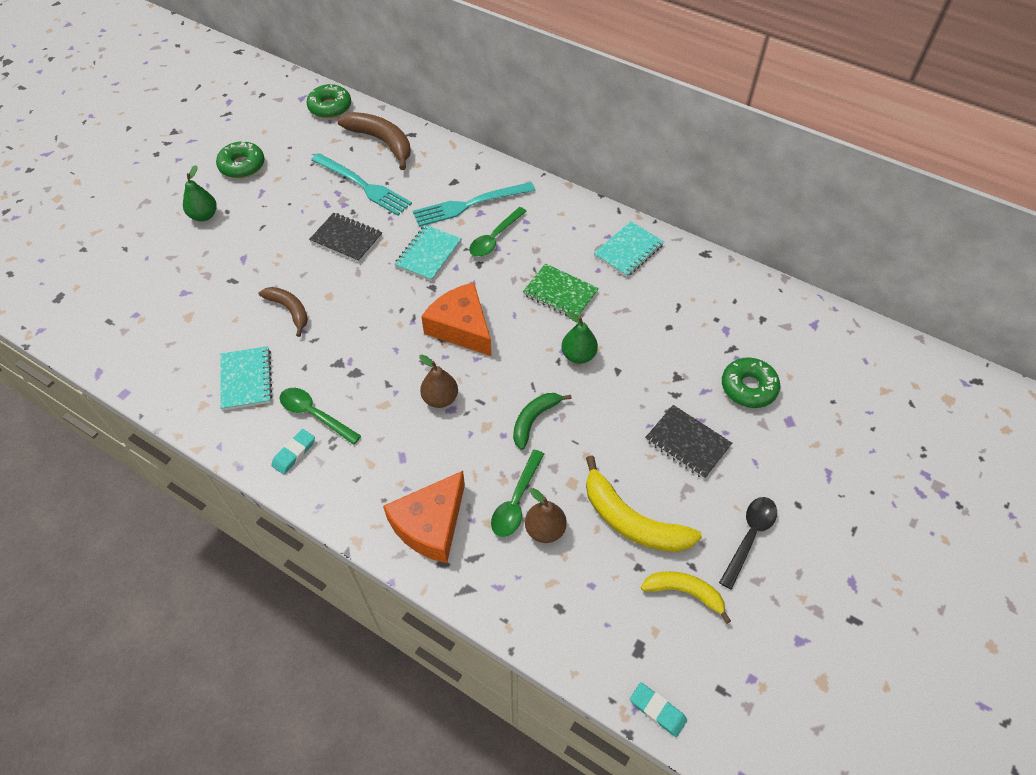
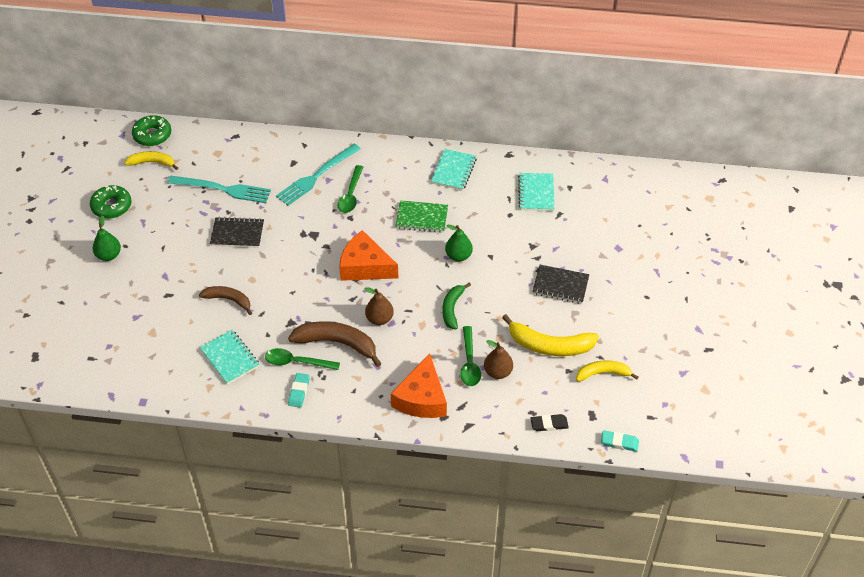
camera: 25 degrees left, 5 degrees down
brown banana [338,112,411,170] -> brown banana moved to [288,321,382,367]
turquoise notebook [394,225,462,281] -> turquoise notebook moved to [518,173,555,211]
black spoon [719,497,777,590] -> none
green donut [722,357,780,408] -> none
none -> yellow banana [124,151,178,170]
none -> black eraser [531,414,569,431]

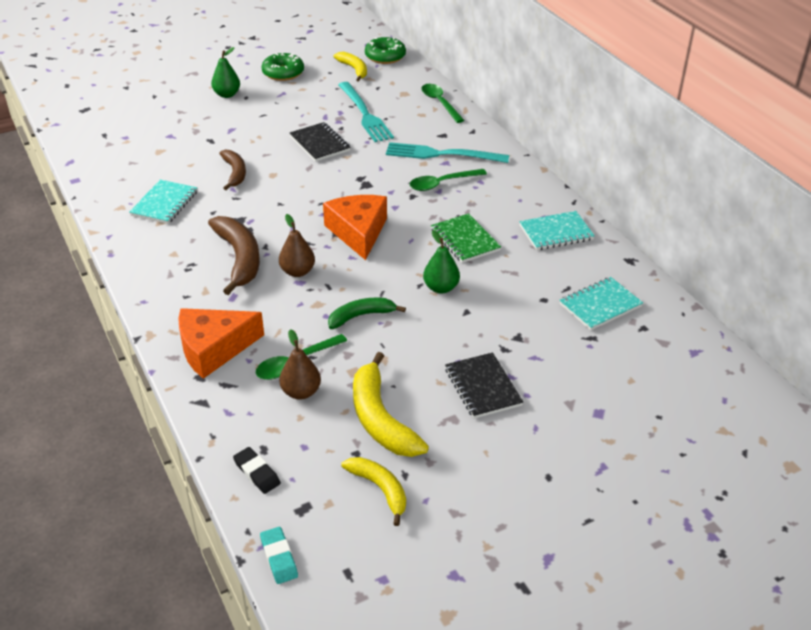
camera: 55 degrees right, 10 degrees down
green spoon [265,348,340,370] -> green spoon moved to [421,84,464,123]
turquoise eraser [288,373,310,408] -> none

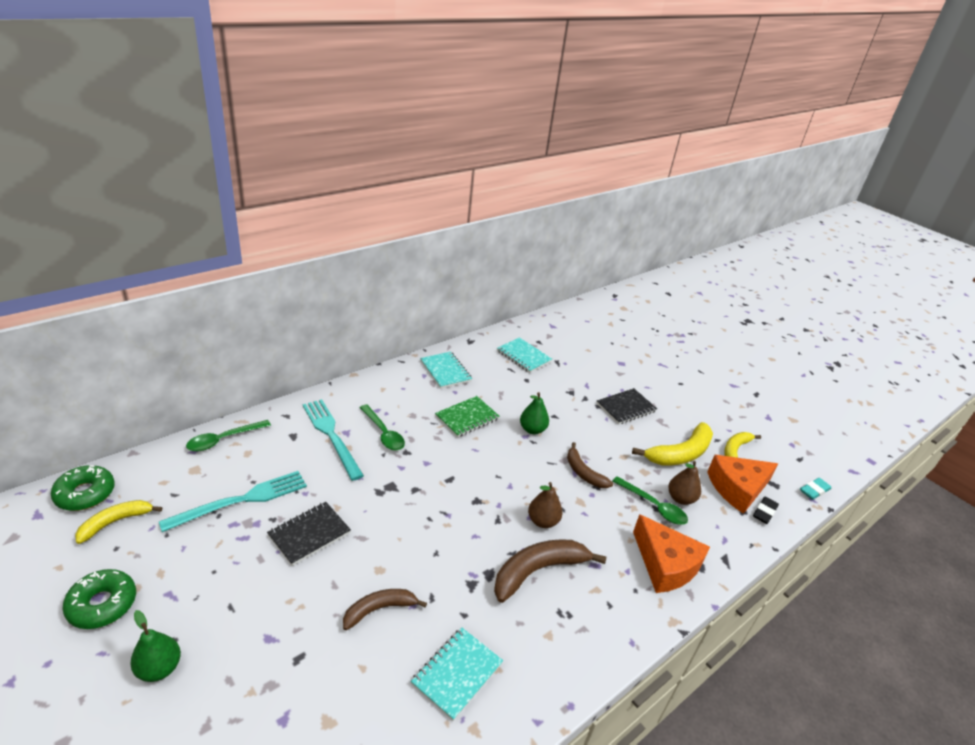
camera: 105 degrees left, 5 degrees down
turquoise notebook [129,180,197,224] -> turquoise notebook turned 60 degrees counterclockwise [411,628,503,721]
orange cheese [323,195,387,260] -> orange cheese moved to [707,455,778,514]
green banana [328,297,406,329] -> brown banana [567,442,613,488]
turquoise fork [386,142,509,163] -> turquoise fork turned 150 degrees clockwise [303,399,364,481]

